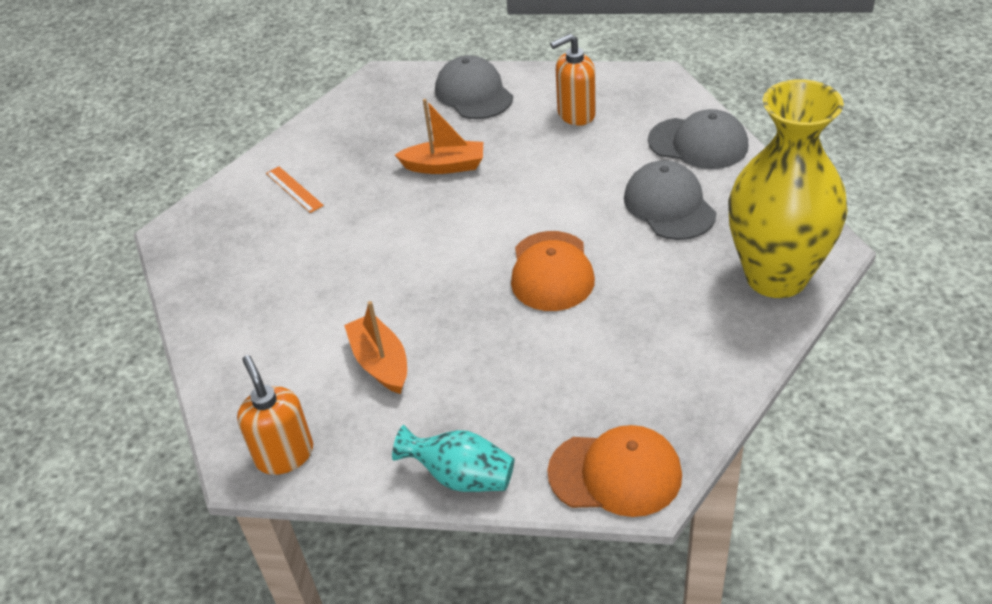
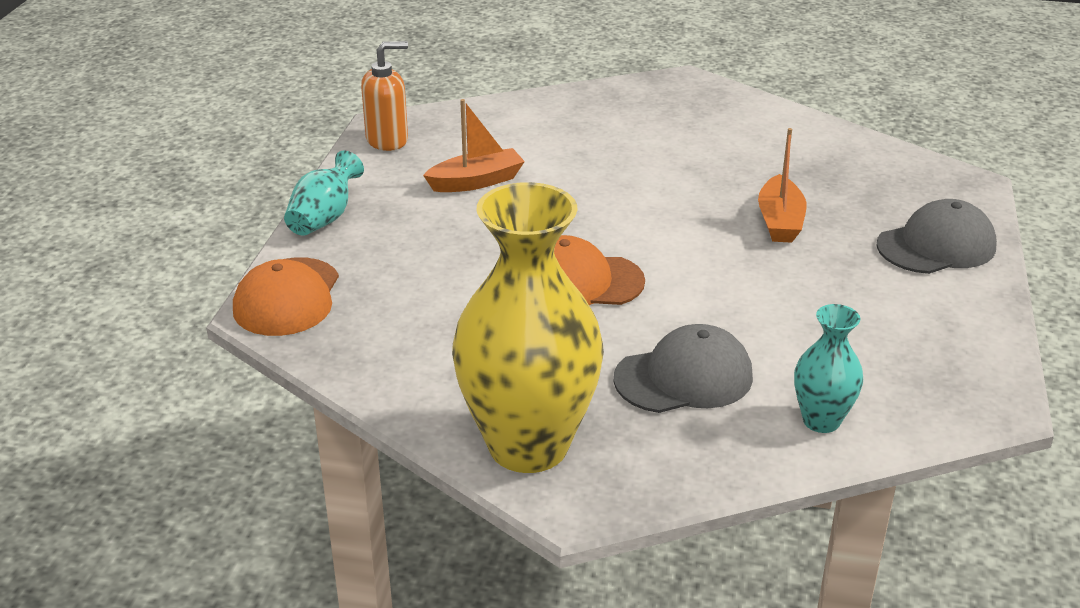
camera: 90 degrees right, 10 degrees down
orange ruler [266,166,324,213] -> none
orange soap dispenser [550,34,596,126] -> none
grey cap [648,109,749,169] -> turquoise vase [794,304,863,433]

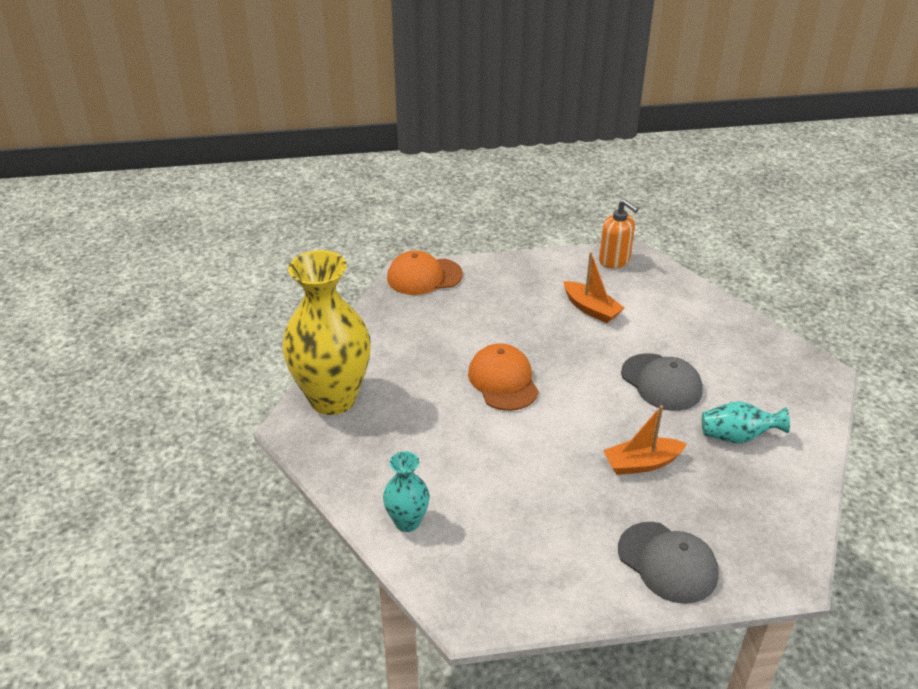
camera: 70 degrees right, 5 degrees up
turquoise vase [284,151,364,236] -> turquoise vase moved to [702,401,790,443]
grey cap [614,324,753,413] -> grey cap moved to [621,353,703,411]

